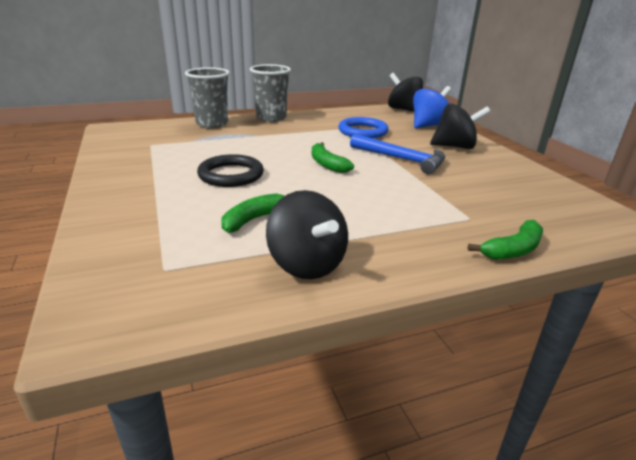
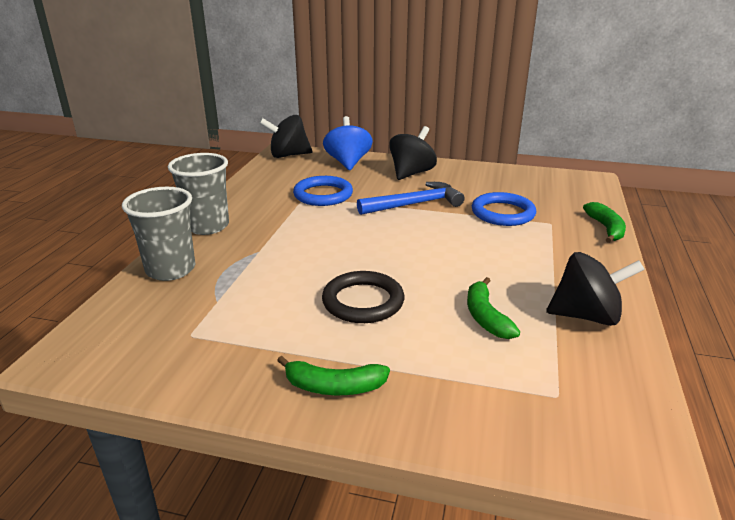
camera: 55 degrees left, 0 degrees up
green banana [312,142,354,173] -> green banana moved to [277,356,390,395]
none -> blue ring [472,192,536,226]

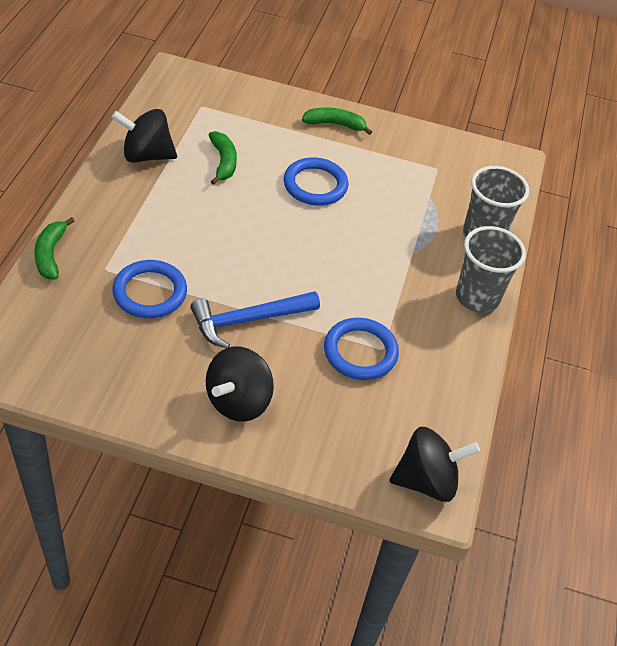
camera: 175 degrees right, 20 degrees up
black ring [322,271,404,323] -> blue ring [284,157,349,206]
blue spinning top [323,116,373,170] -> none

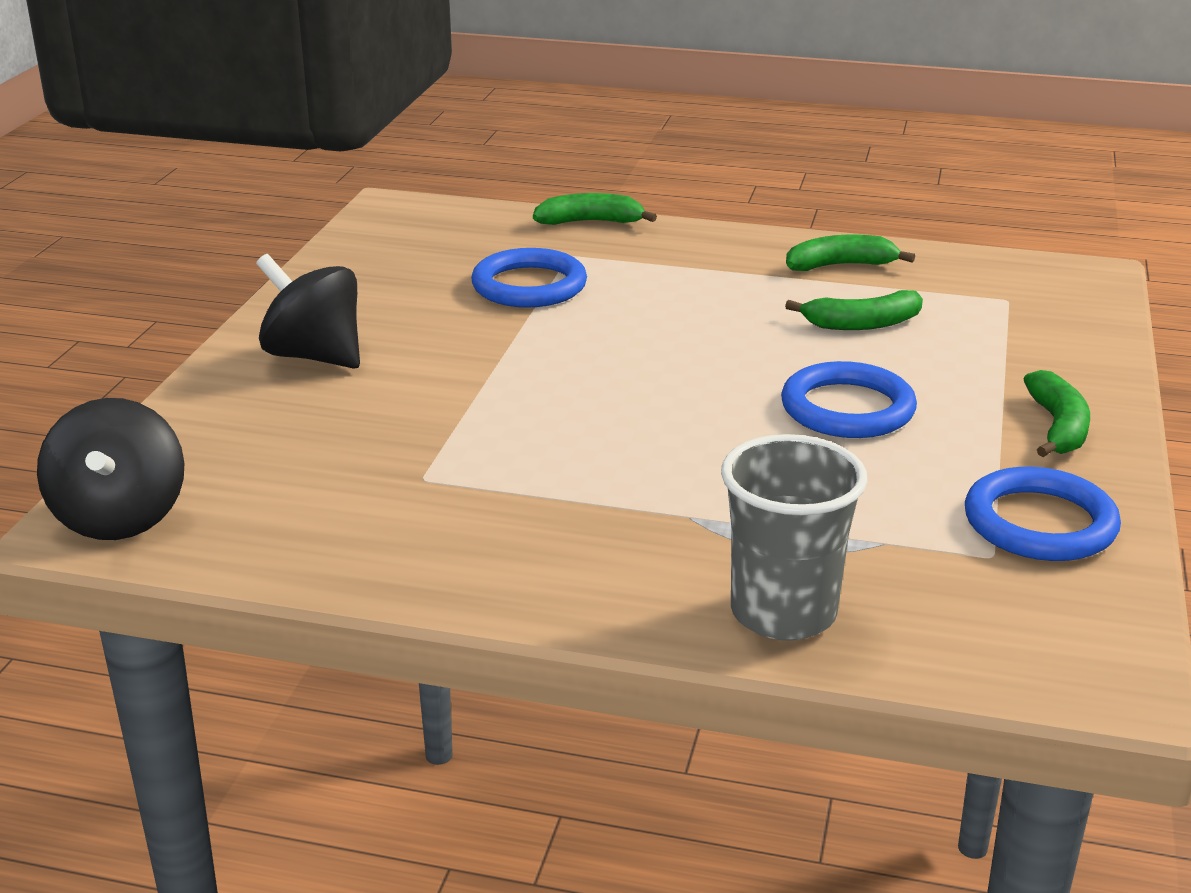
camera: 95 degrees right, 20 degrees down
black spinning top [112,109,177,163] -> green banana [786,234,915,271]
blue hammer [191,291,320,348] -> none
blue ring [324,318,399,380] -> blue ring moved to [965,467,1121,561]
grey cup [456,226,526,313] -> none

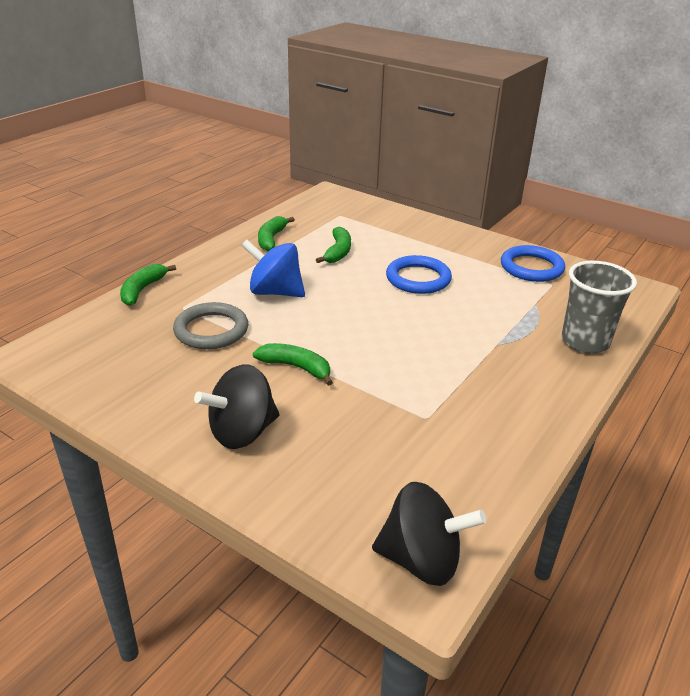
camera: 70 degrees left, 5 degrees up
blue ring [471,248,587,308] -> grey ring [173,302,248,349]
green banana [1024,370,1090,457] -> green banana moved to [253,343,333,386]
none -> blue spinning top [241,239,305,297]

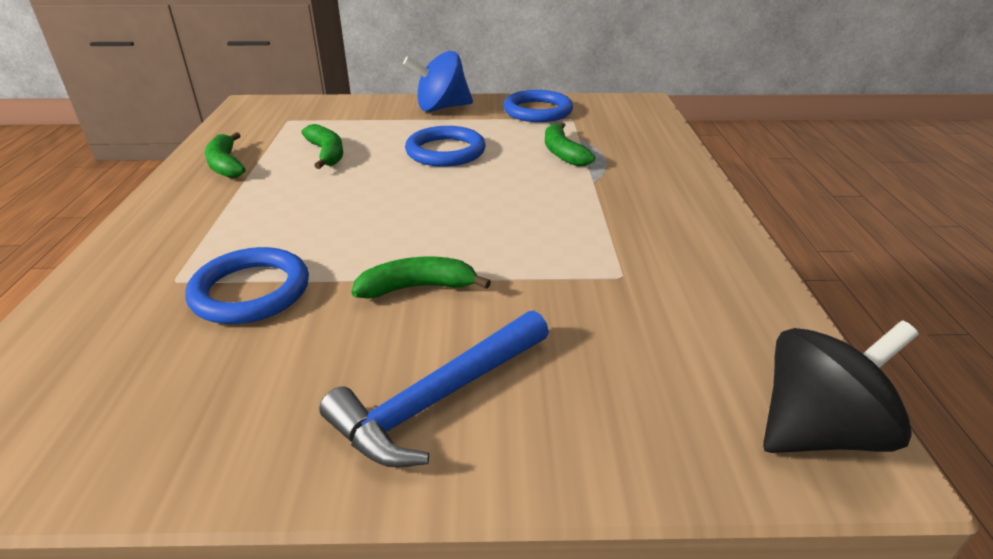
camera: 35 degrees left, 0 degrees up
green banana [120,264,176,306] -> green banana moved to [545,122,595,166]
grey ring [173,302,248,349] -> blue ring [185,247,309,324]
black spinning top [194,364,279,449] -> blue hammer [319,310,549,468]
blue spinning top [241,239,305,297] -> blue spinning top moved to [403,51,473,112]
grey cup [562,261,637,354] -> none

